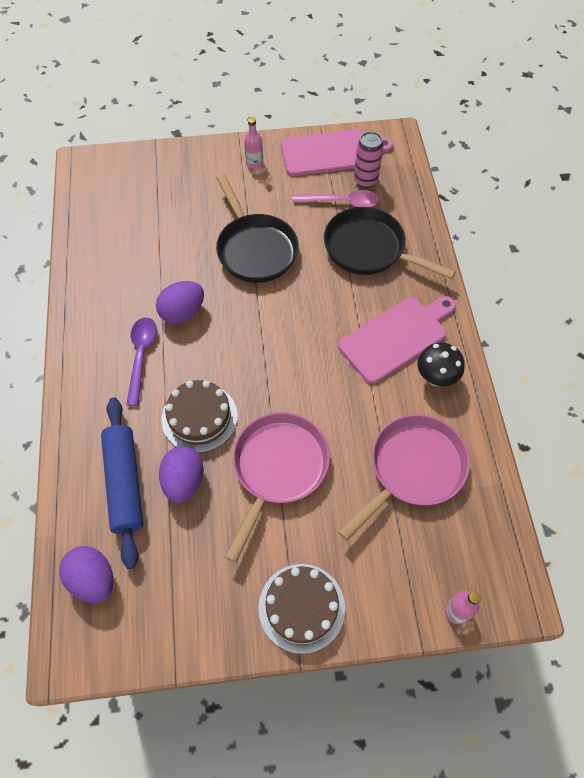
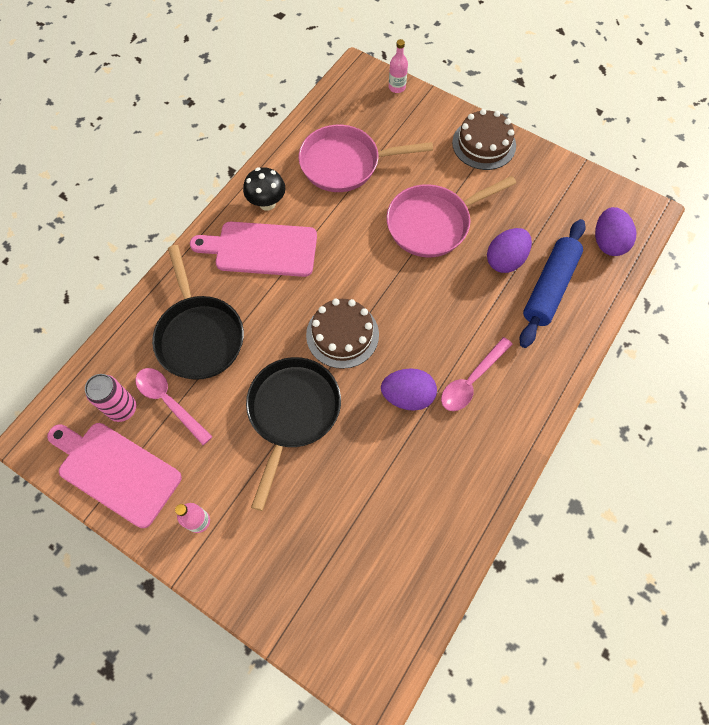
camera: 140 degrees left, 5 degrees up
purple spoon [126,317,157,406] -> pink spoon [441,337,513,411]
brown cake [161,380,238,453] -> brown cake moved to [306,299,379,369]

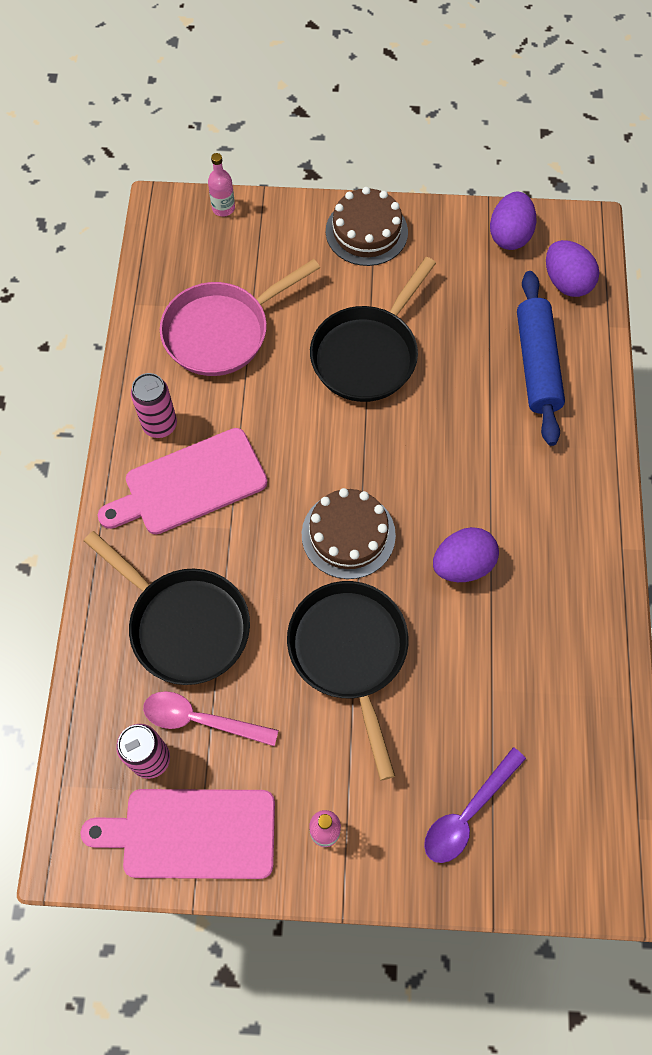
camera: 30 degrees left, 0 degrees up
black mushroom [243,167,285,211] -> pink can [131,373,177,438]
pink pan [386,176,516,257] -> black pan [310,257,436,402]
pink spoon [441,337,513,411] -> none
purple egg [487,228,532,273] -> purple egg moved to [490,192,536,250]
none -> purple spoon [424,747,526,863]

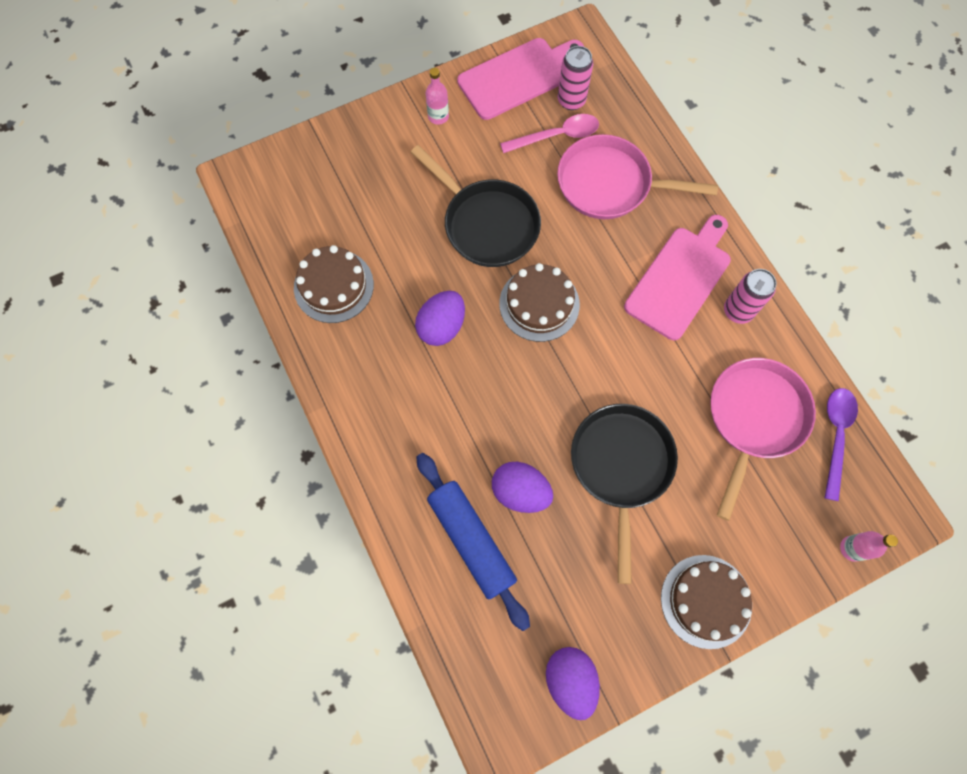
camera: 150 degrees right, 5 degrees up
black pan [84,531,250,685] -> pink pan [557,134,718,219]
purple spoon [424,747,526,863] -> purple spoon moved to [824,388,858,501]
purple egg [546,240,599,297] -> purple egg moved to [492,462,553,513]
none -> brown cake [294,245,374,323]

